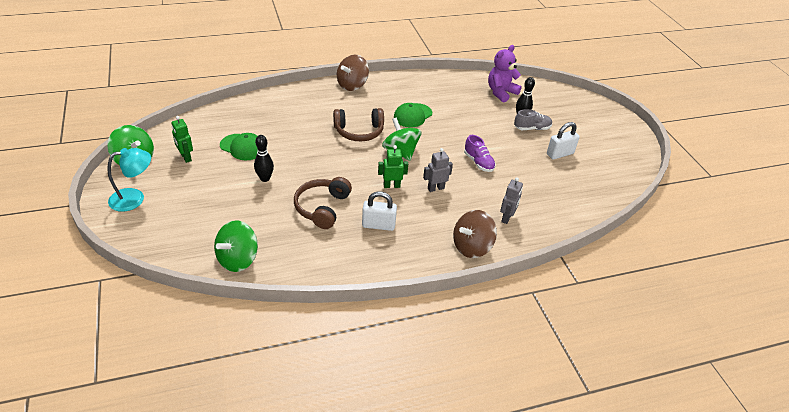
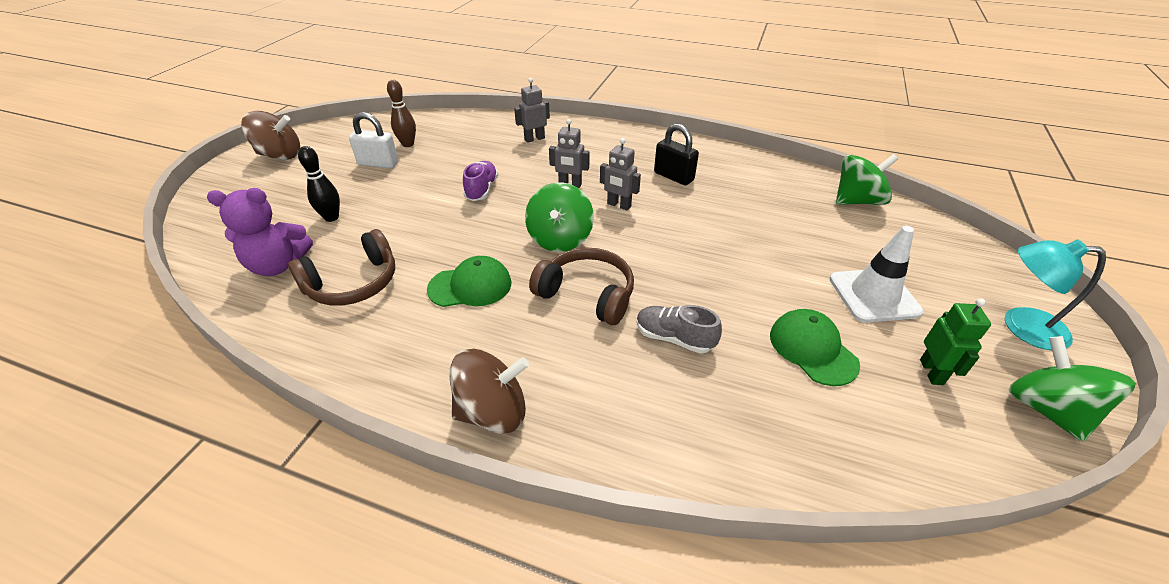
camera: 140 degrees left, 0 degrees up
black bowling pin [254,135,274,182] -> none
brown headphones [294,177,352,229] -> brown headphones moved to [288,229,395,306]
white padlock [362,191,397,231] -> black padlock [654,124,699,185]
green robot [378,145,408,188] -> grey robot [600,138,641,210]
brown spinning top [453,210,497,258] -> brown spinning top moved to [241,111,300,160]
grey shoe [514,109,552,130] -> grey shoe moved to [637,305,722,353]
none -> brown bowling pin [387,80,416,147]
none -> white traffic cone [830,226,923,323]

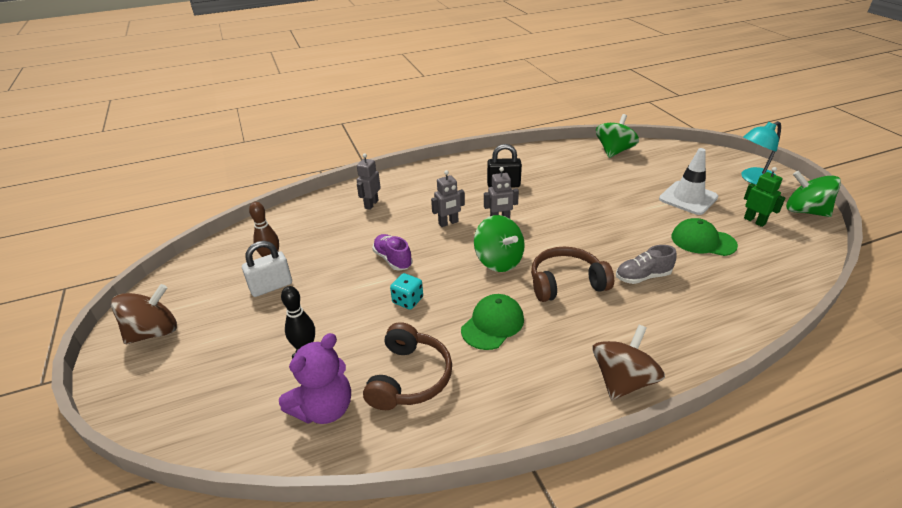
camera: 40 degrees left, 5 degrees down
none -> turquoise dice [390,273,423,310]

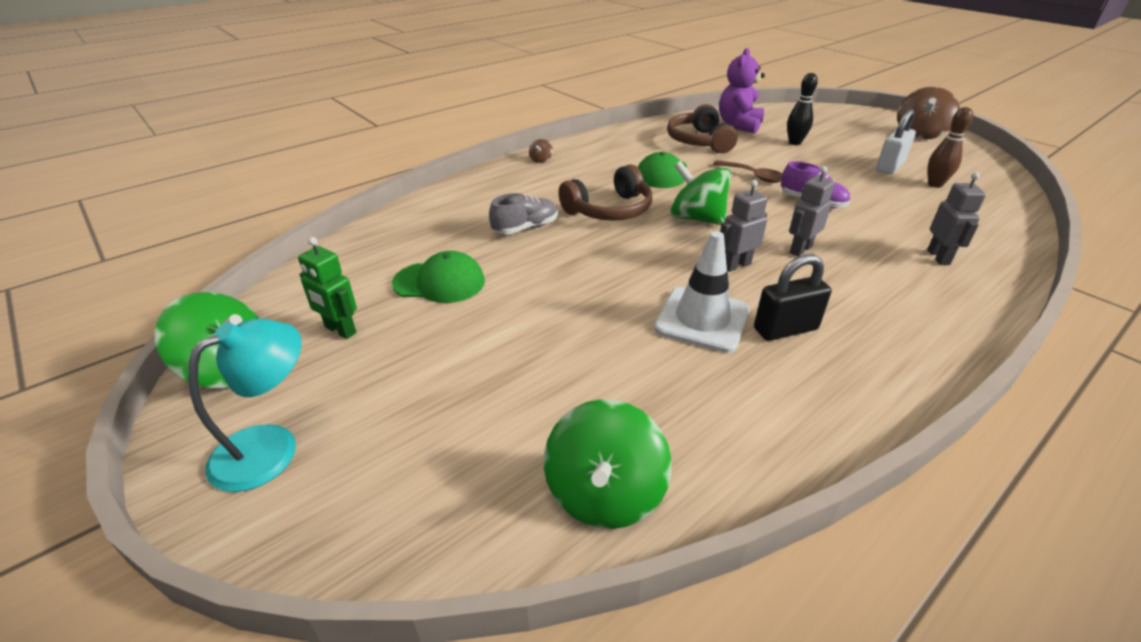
camera: 160 degrees right, 0 degrees up
turquoise dice [390,273,423,310] -> brown spoon [713,160,783,183]
brown spinning top [592,325,665,400] -> brown spinning top [529,139,553,163], size x0.42
white traffic cone [659,148,718,215] -> white traffic cone moved to [654,231,749,353]

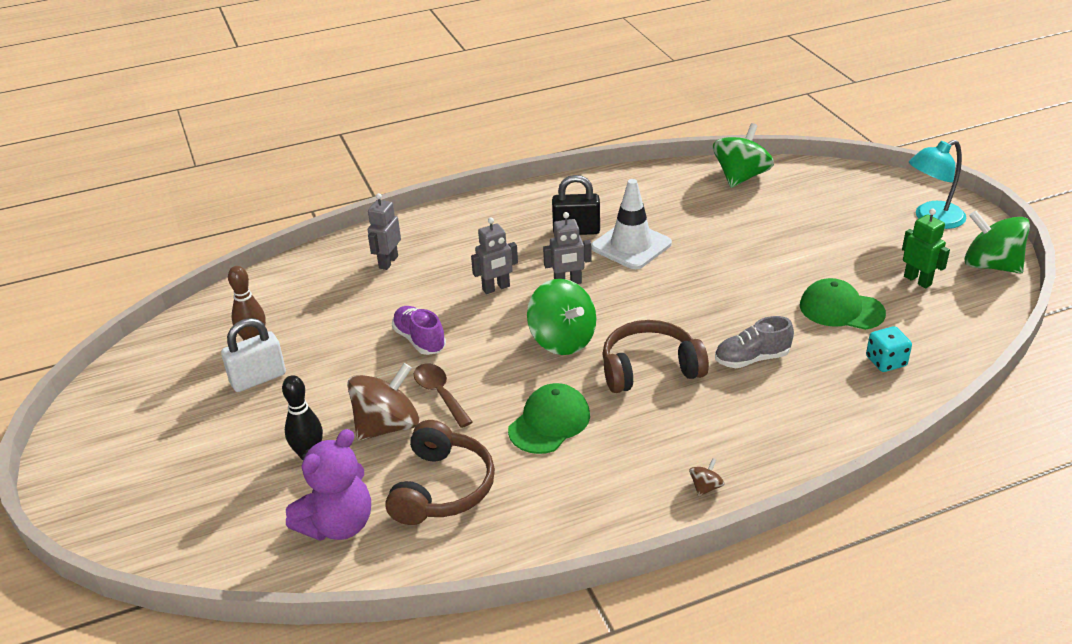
camera: 160 degrees left, 0 degrees up
brown spinning top [897,87,960,140] -> brown spinning top moved to [347,363,419,441]
none -> turquoise dice [866,326,912,372]

